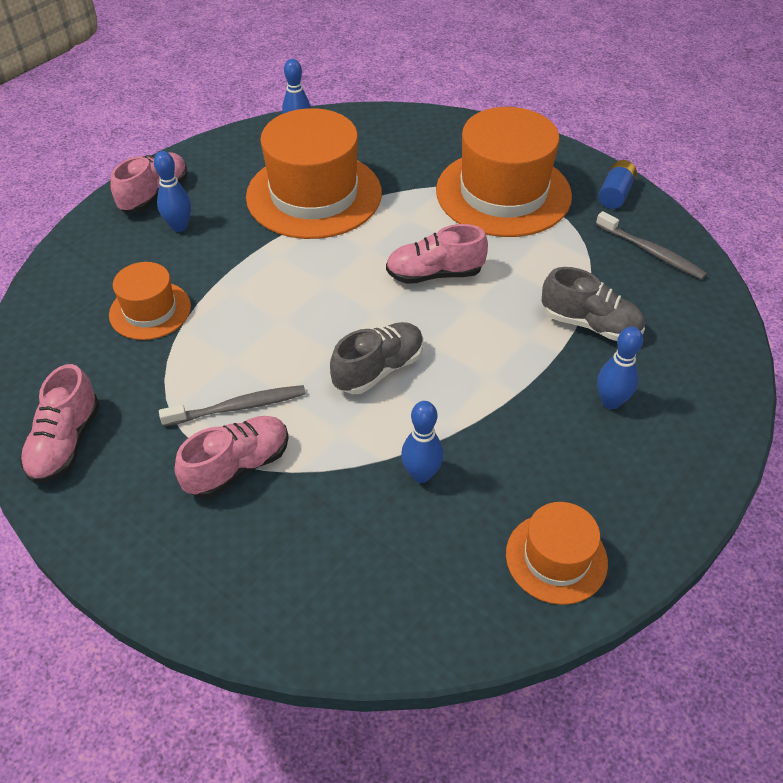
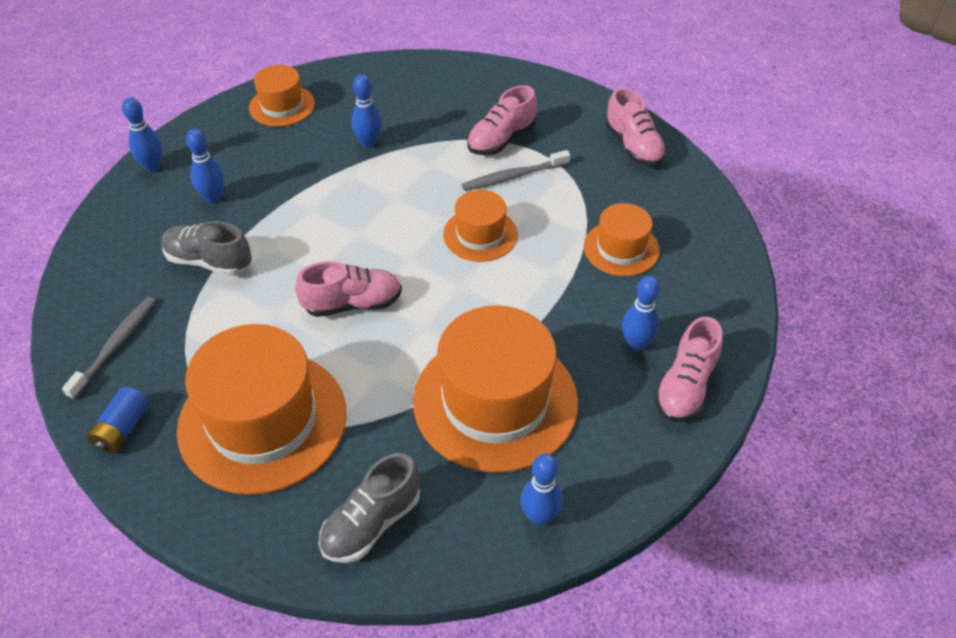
camera: 175 degrees right, 0 degrees up
pink shoe [20,364,100,483] -> pink shoe turned 150 degrees clockwise [605,88,667,166]
grey shoe [330,322,423,394] -> grey shoe moved to [319,453,420,563]
grey toothbrush [596,211,707,280] -> grey toothbrush turned 75 degrees clockwise [62,297,156,400]
none -> blue bowling pin [122,97,162,172]
none -> orange hat [443,190,518,262]

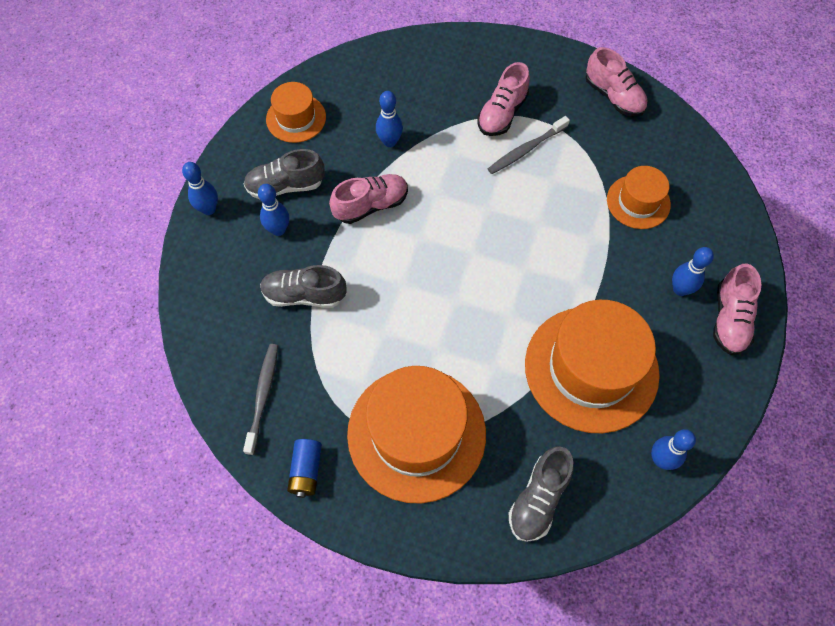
camera: 15 degrees left, 15 degrees up
pink shoe [295,261,402,317] -> pink shoe moved to [329,174,408,224]
orange hat [443,190,518,262] -> none
none -> grey shoe [243,149,325,199]

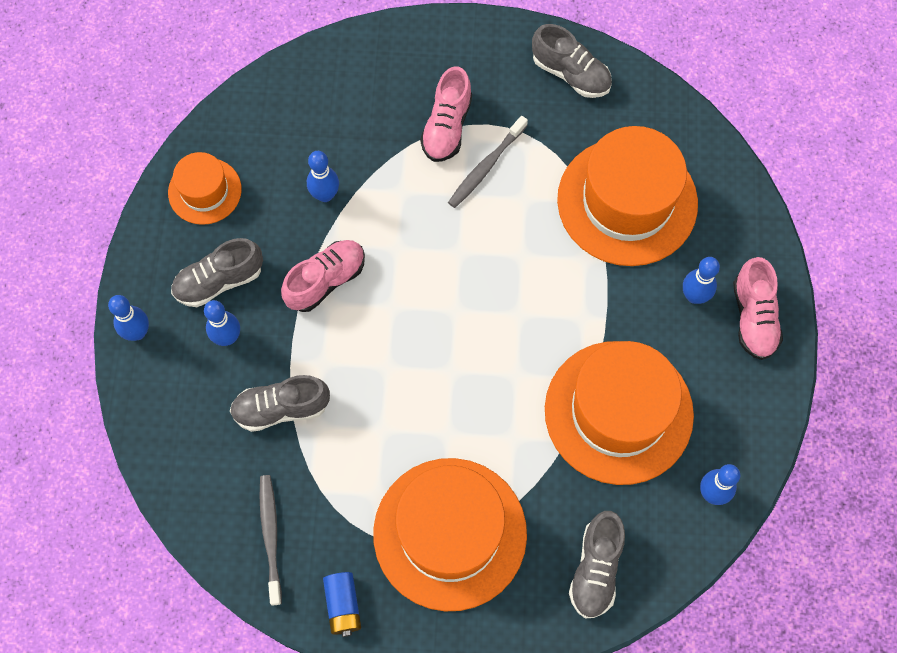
camera: 15 degrees left, 5 degrees up
pink shoe [586,47,648,117] -> grey shoe [532,24,612,98]
orange hat [607,166,671,229] -> orange hat [557,126,698,266], size x1.91

